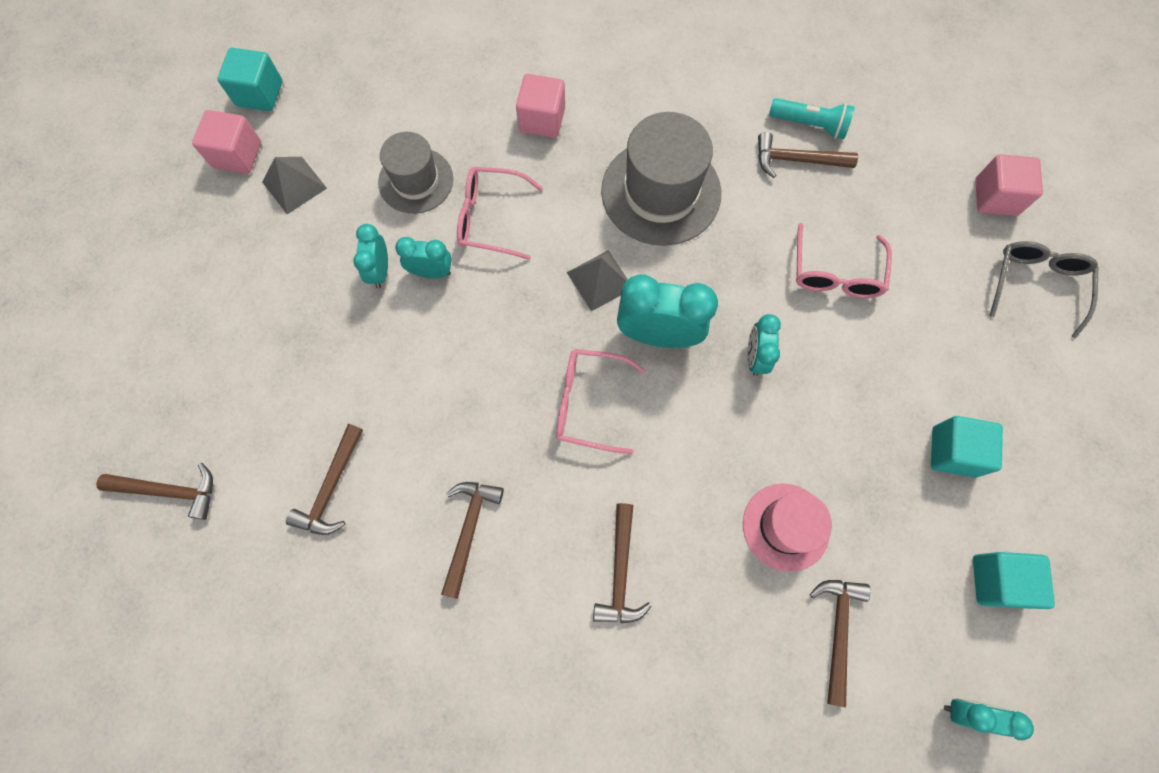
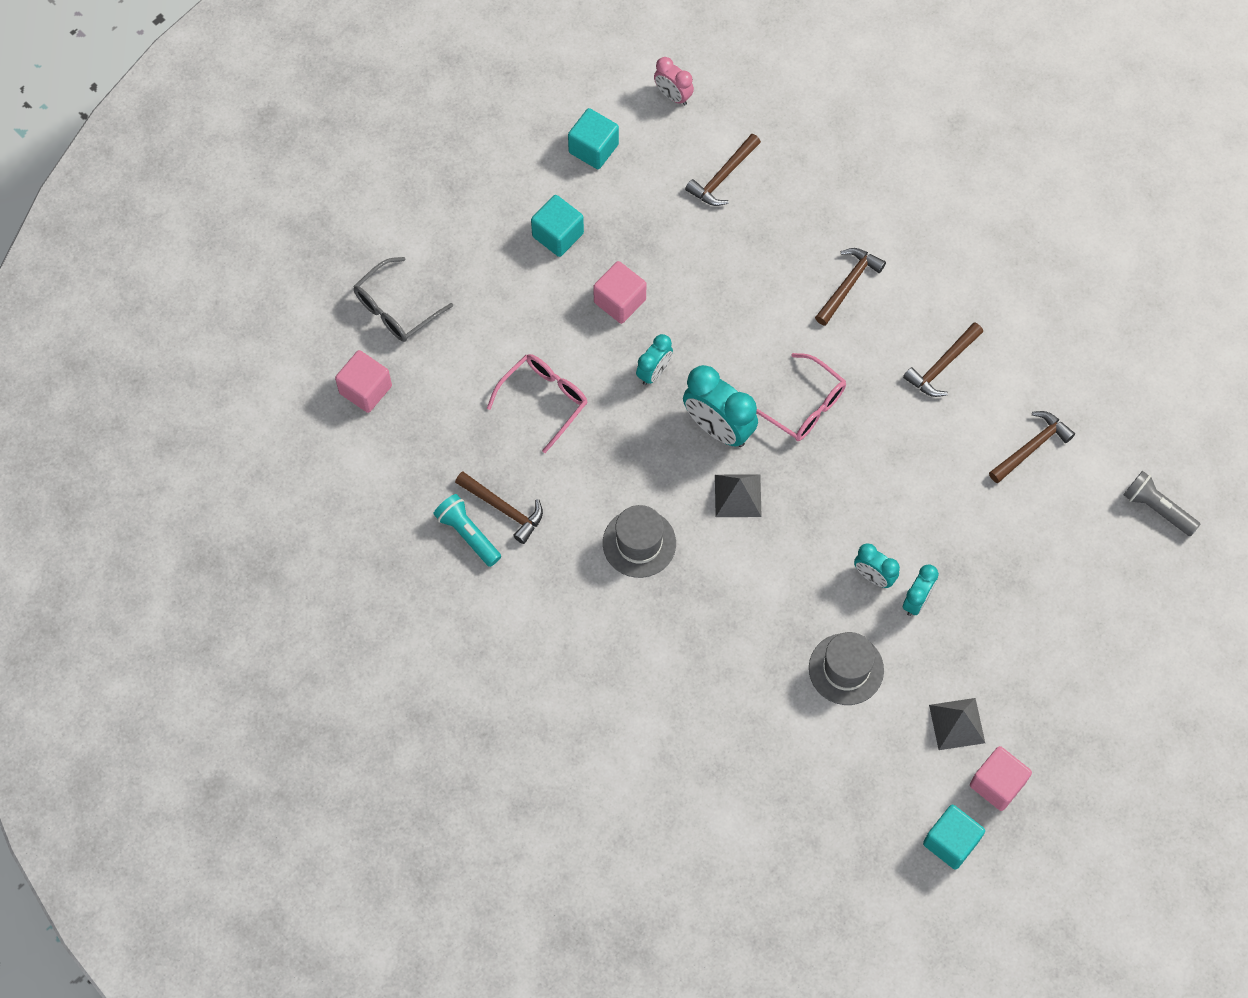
camera: 150 degrees left, 5 degrees down
brown hammer [96,463,213,520] -> grey flashlight [1124,471,1200,536]
pink glasses [457,167,543,260] -> none
pink cube [516,74,565,138] -> pink cube moved to [593,261,646,324]
grey hat [601,112,721,246] -> grey hat [603,505,676,578], size x0.63
pink hat [743,483,832,572] -> none
turquoise clock [944,698,1034,740] -> pink clock [654,57,694,105]

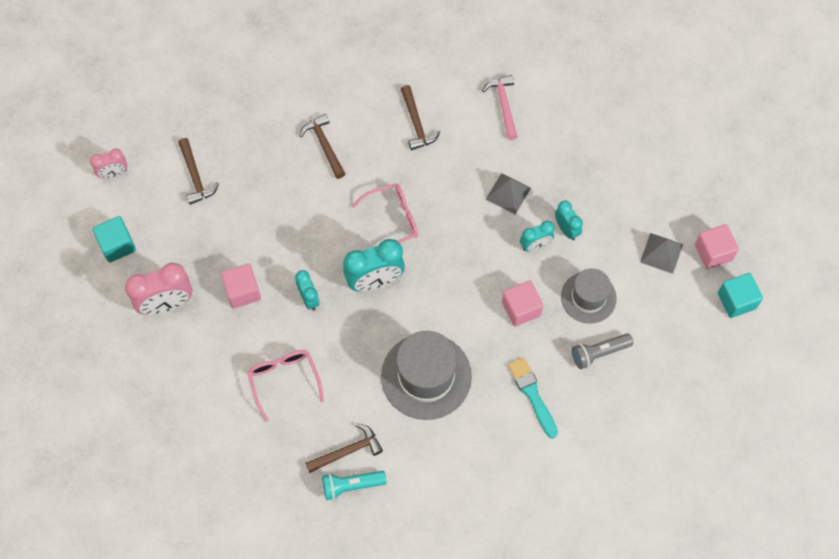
camera: 60 degrees left, 0 degrees up
pink cube [335,350,392,413] -> pink cube moved to [502,281,543,326]
grey glasses [353,257,453,342] -> none
turquoise cube [531,195,584,257] -> pink clock [125,263,192,315]
grey hat [603,505,676,578] -> grey hat [381,331,472,420], size x1.59
grey pyramid [715,475,762,517] -> grey pyramid moved to [486,173,531,214]
brown hammer [989,411,1075,483] -> pink hammer [482,75,518,140]
grey flashlight [1124,471,1200,536] -> grey flashlight moved to [572,333,633,369]
none -> turquoise brush [508,357,558,438]

